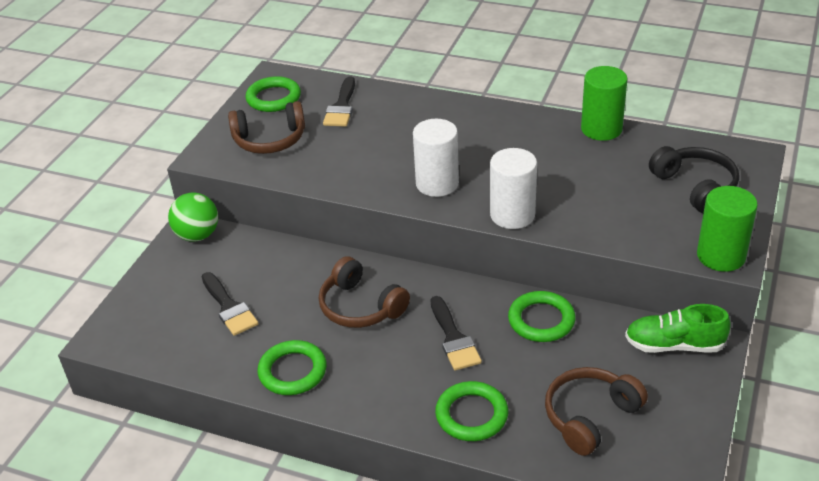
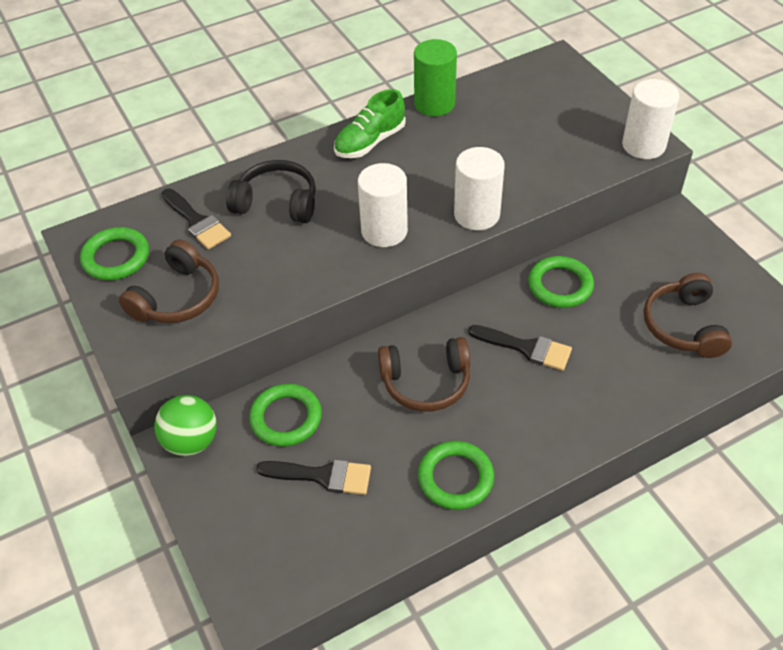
camera: 50 degrees left, 10 degrees up
green ring [435,381,508,441] -> green ring moved to [249,384,322,447]
green shoe [625,304,731,353] -> green shoe moved to [334,89,406,158]
black headphones [649,146,739,213] -> black headphones moved to [226,160,316,223]
green cylinder [697,186,758,272] -> white cylinder [622,79,679,159]

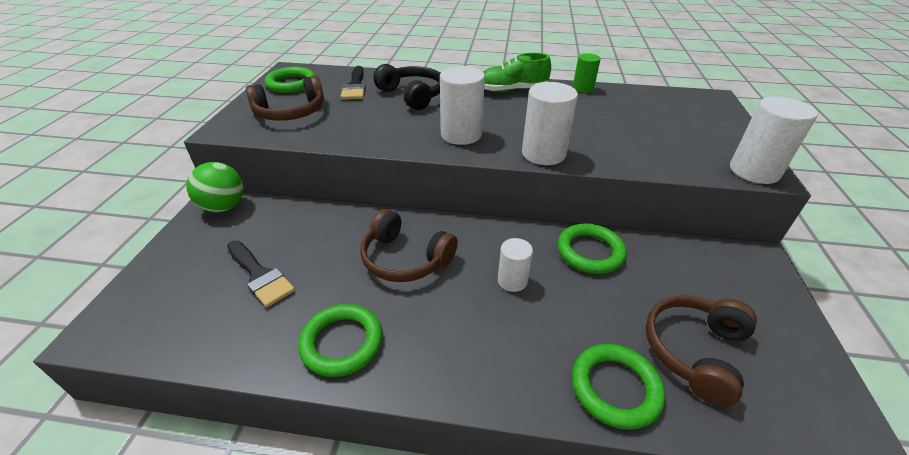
camera: 35 degrees right, 10 degrees down
green ring [249,384,322,447] -> green ring moved to [572,344,665,430]
green cylinder [414,39,457,116] -> green cylinder [573,53,601,93], size x0.60
black brush [468,325,572,371] -> white cylinder [498,238,533,292]

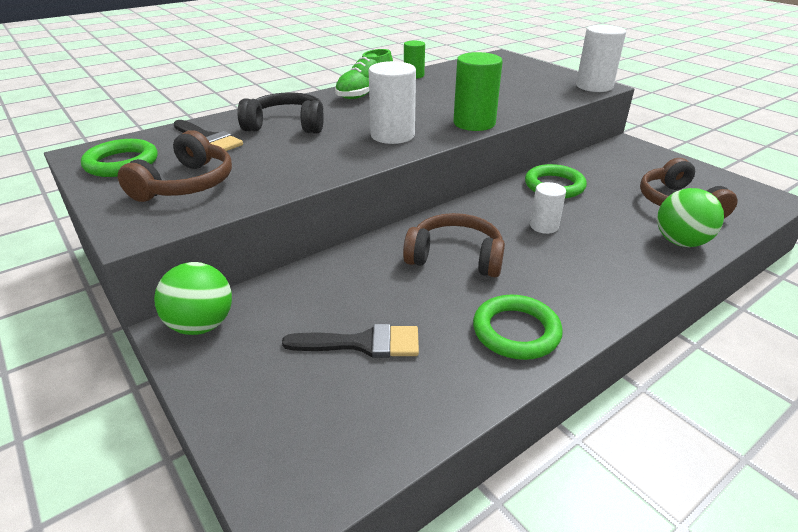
camera: 45 degrees left, 5 degrees down
brown headphones [360,209,458,282] -> brown headphones turned 150 degrees counterclockwise [403,213,505,277]
white cylinder [522,82,578,165] -> green cylinder [453,52,503,131]
green ring [572,344,665,430] -> green ball [657,188,724,247]

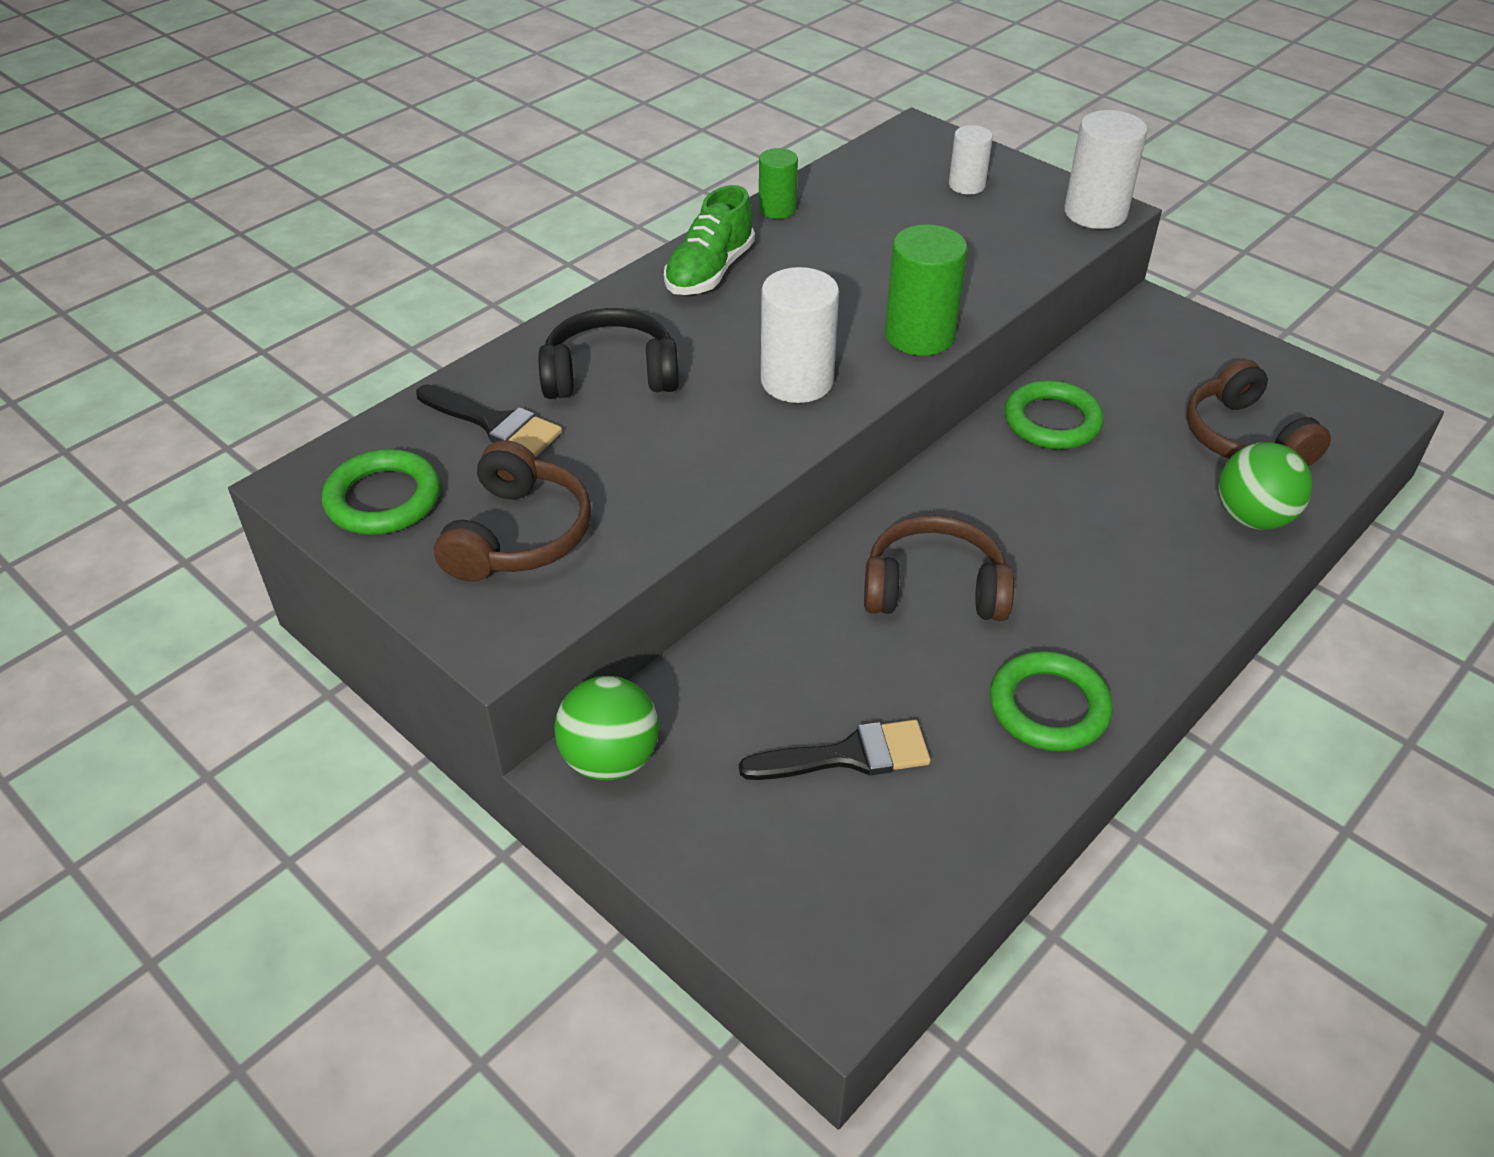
camera: 10 degrees left, 10 degrees up
white cylinder [530,182,566,234] -> white cylinder moved to [949,125,993,194]

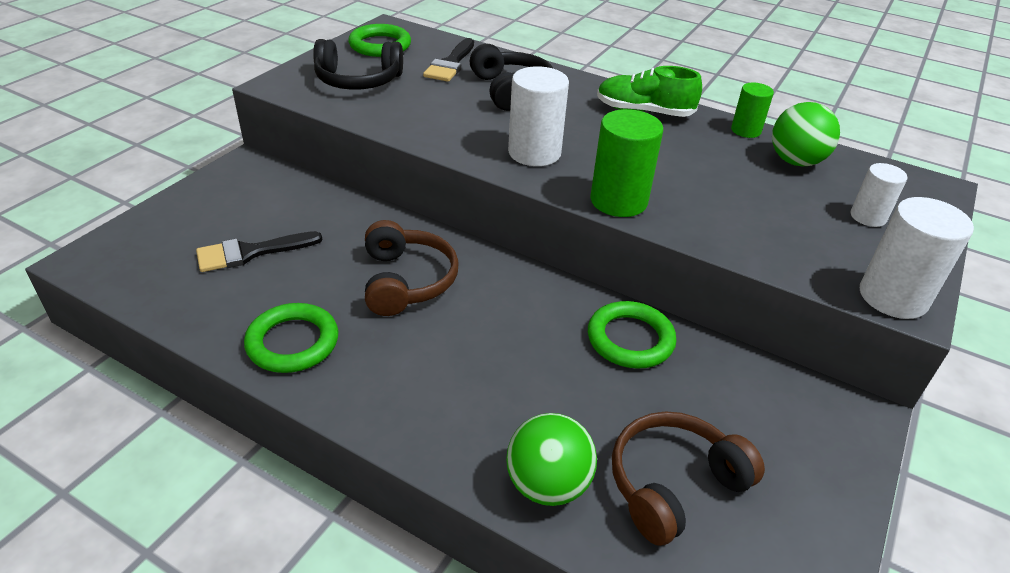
camera: 75 degrees right, 5 degrees down
brown headphones [434,440,591,582] -> black headphones [313,39,403,90]
green ball [554,676,659,781] -> green ball moved to [772,102,840,166]
black brush [739,720,931,780] -> black brush turned 90 degrees clockwise [196,231,323,272]

